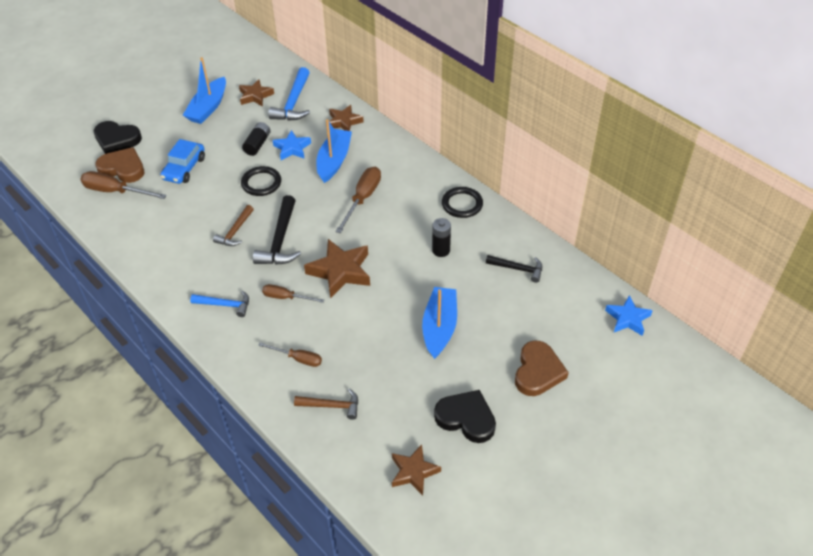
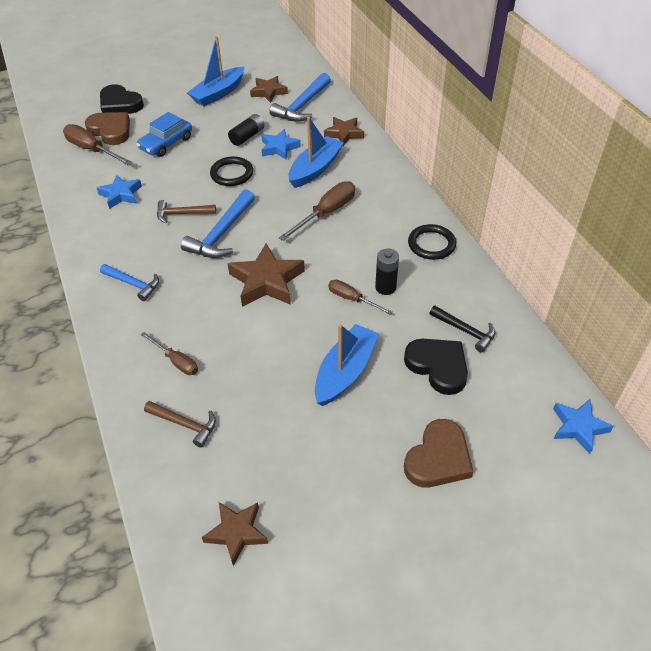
camera: 20 degrees right, 0 degrees up
brown hammer [213,205,254,246] -> brown hammer turned 45 degrees clockwise [157,200,216,223]
black hammer [253,195,301,265] -> blue hammer [181,189,255,258]
brown screwdriver [262,284,324,303] -> brown screwdriver moved to [328,280,393,315]
black heart [434,390,496,443] -> black heart moved to [404,339,468,395]
none -> blue star [97,175,142,209]

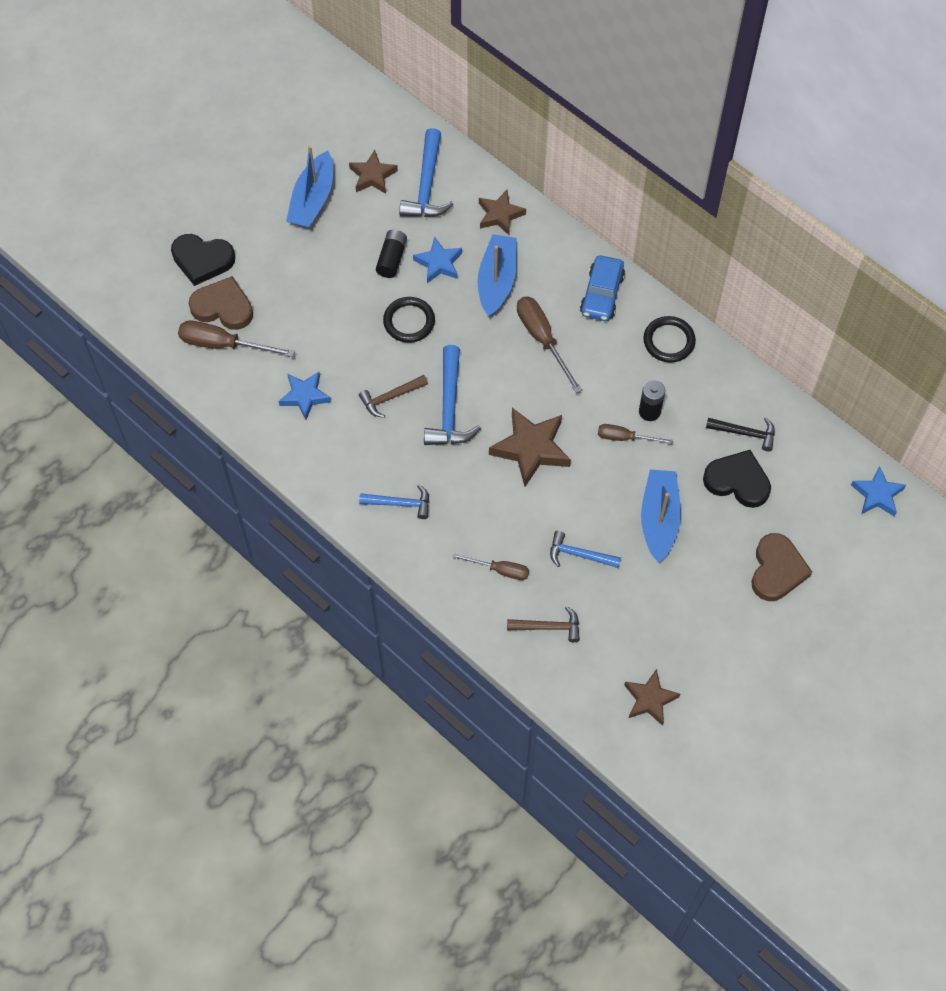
camera: 25 degrees left, 15 degrees up
blue car [136,112,192,157] -> blue car moved to [580,255,625,321]
brown screwdriver [279,181,355,241] -> brown screwdriver turned 45 degrees counterclockwise [517,297,582,393]
none -> blue hammer [550,531,621,568]

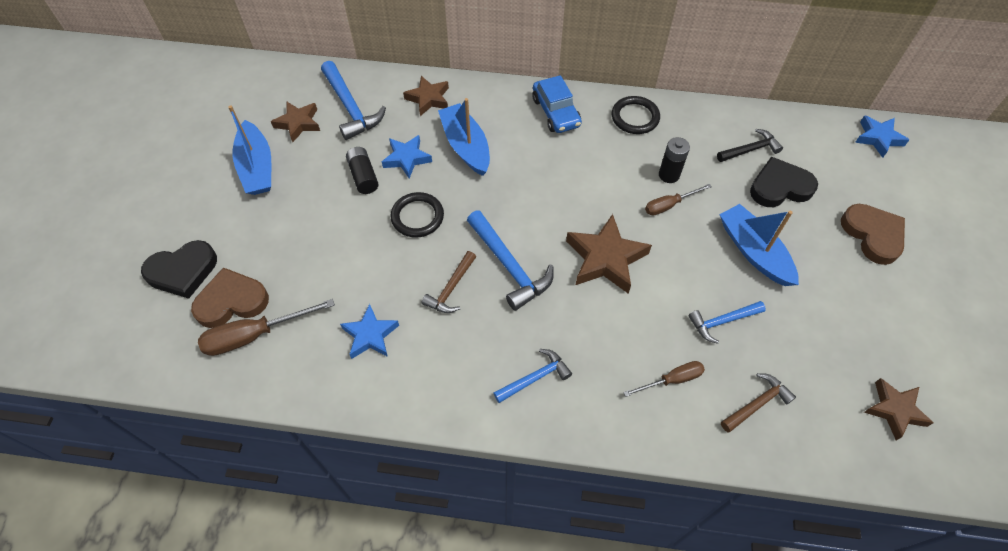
camera: 35 degrees left, 5 degrees down
brown screwdriver [517,297,582,393] -> none

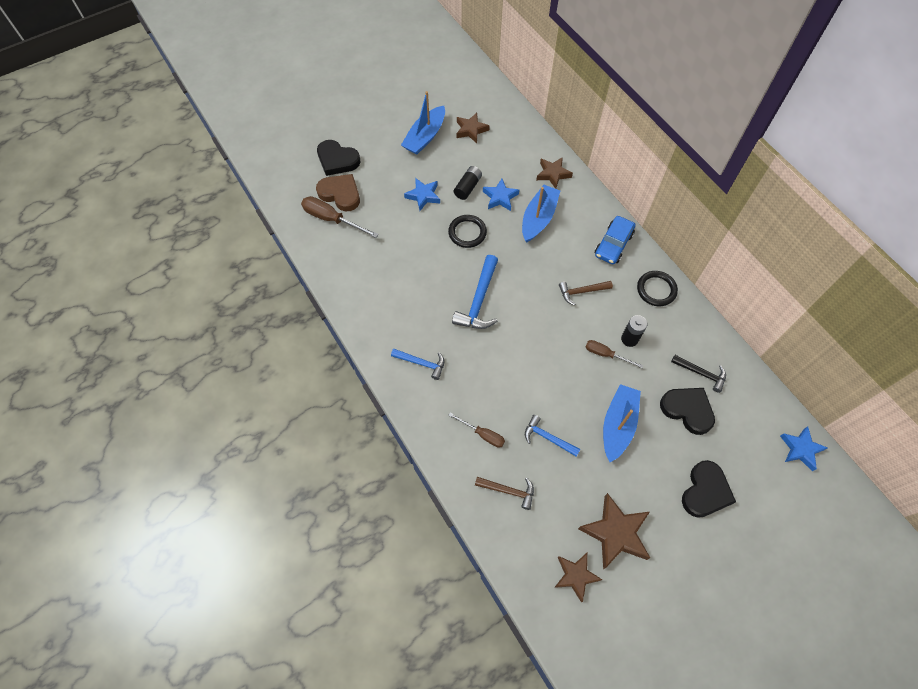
camera: 50 degrees right, 5 degrees up
blue hammer [321,61,386,140] -> none
blue star [340,304,399,359] -> blue star moved to [404,178,440,211]
brown hammer [422,251,476,313] -> brown hammer moved to [559,281,613,305]
brown star [566,214,652,294] -> brown star moved to [578,493,650,569]
brown heart [841,204,905,265] -> black heart [682,460,736,518]

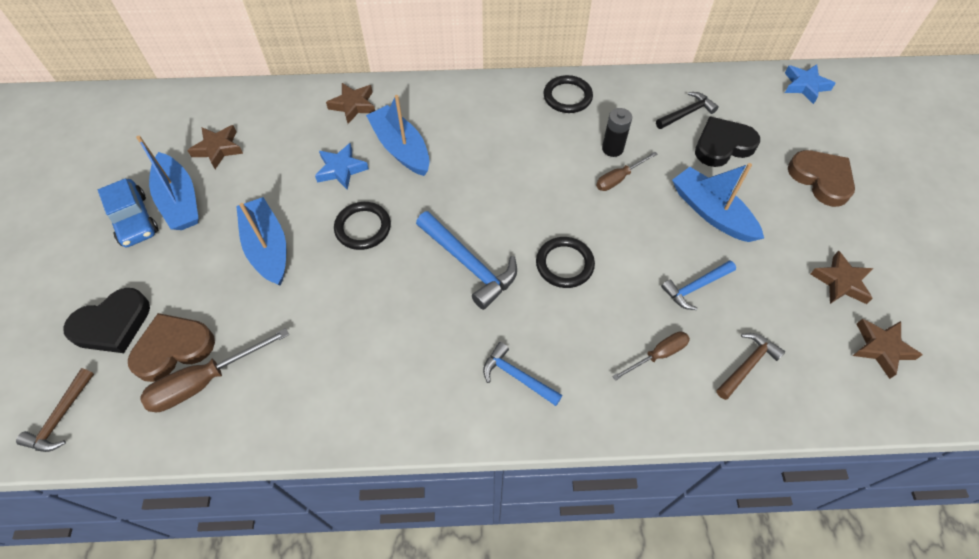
camera: 60 degrees left, 5 degrees down
blue hammer [391,349,444,380] -> blue hammer turned 105 degrees counterclockwise [483,342,562,406]
blue star [404,178,440,211] -> blue boat [236,197,287,286]
black battery [454,166,482,200] -> none
brown hammer [559,281,613,305] -> brown hammer moved to [16,368,94,452]
brown star [578,493,650,569] -> brown star [810,250,874,304], size x0.64
blue car [595,216,635,264] -> blue car moved to [98,178,158,247]
black heart [682,460,736,518] -> brown heart [788,150,855,207]
none -> black ring [536,237,595,288]

